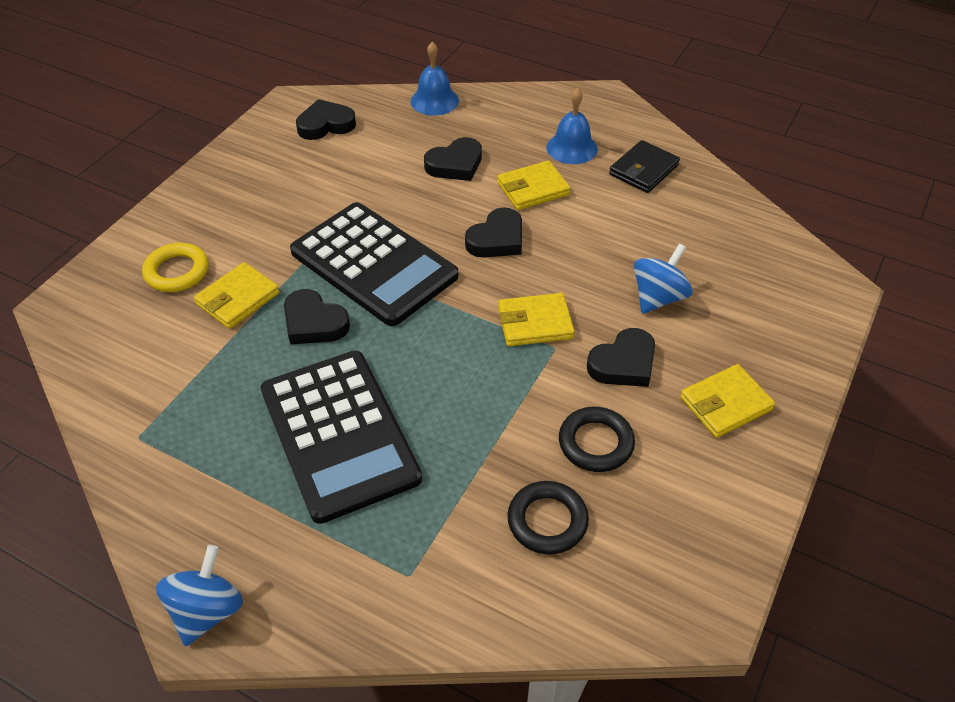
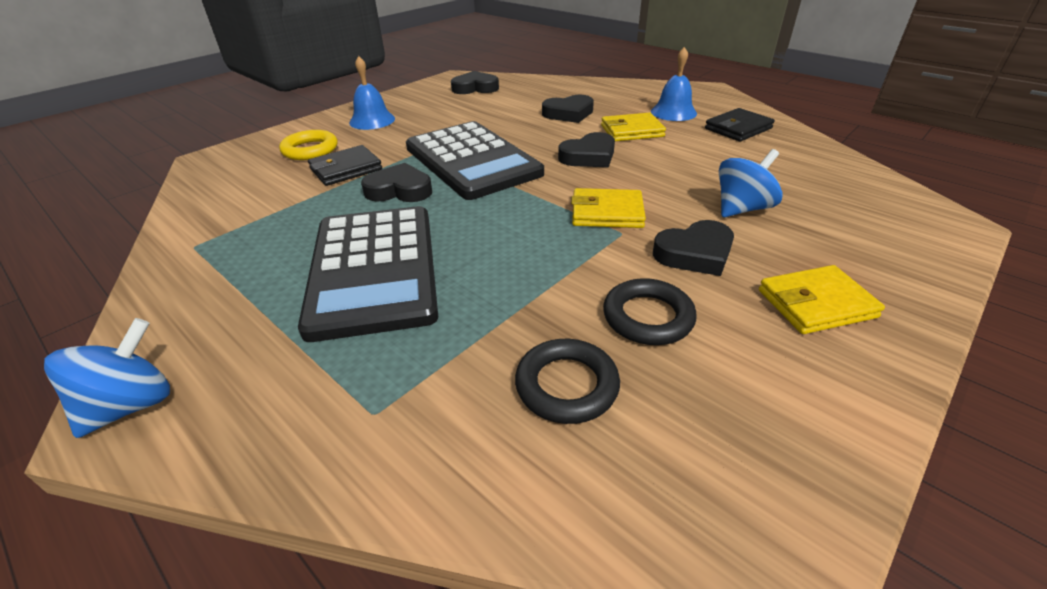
camera: 15 degrees right, 10 degrees down
yellow wallet [194,262,280,329] -> black wallet [308,145,382,186]
black heart [284,289,350,344] -> black heart turned 135 degrees clockwise [361,163,432,202]
blue bell [411,42,459,116] -> blue bell moved to [349,56,395,130]

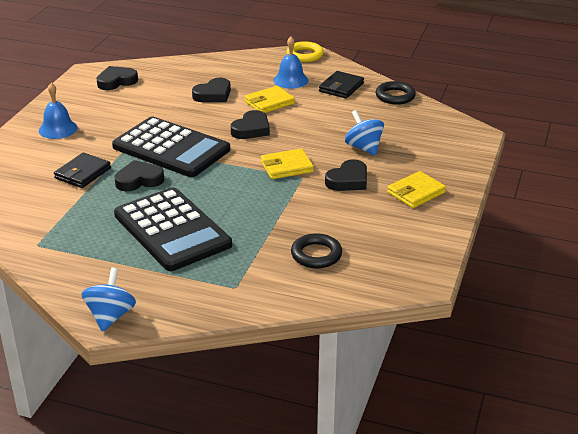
camera: 25 degrees left, 5 degrees down
yellow ring [279,130,338,160] -> yellow ring moved to [286,41,324,62]
black ring [603,278,697,345] -> black ring moved to [376,81,416,105]
blue spinning top [719,149,783,217] -> blue spinning top turned 60 degrees counterclockwise [345,110,384,156]

